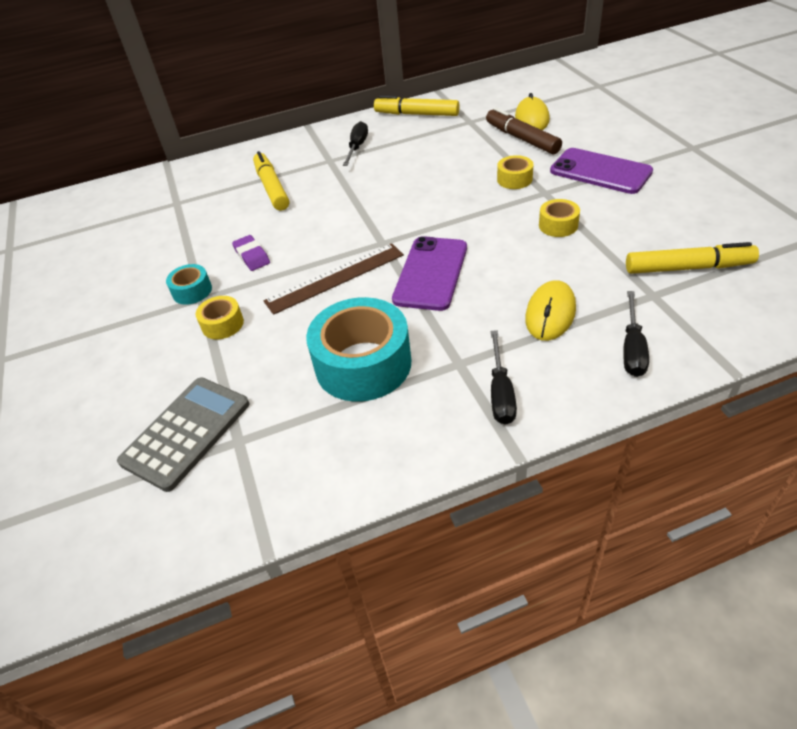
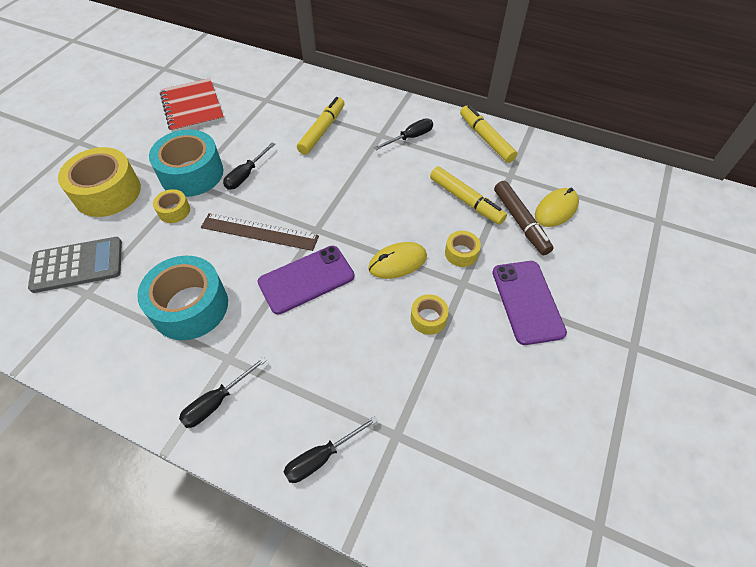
camera: 40 degrees right, 10 degrees up
turquoise tape [166,264,212,305] -> turquoise tape [149,129,223,197], size x2.11
purple eraser [232,235,270,271] -> black screwdriver [223,142,275,190]
brown marker [486,107,562,154] -> brown marker turned 150 degrees clockwise [494,181,554,255]
yellow mouse [525,280,576,341] -> yellow mouse moved to [368,242,427,279]
yellow marker [626,242,759,274] -> yellow marker moved to [430,166,507,225]
none -> yellow tape [58,147,141,217]
none -> red notebook [160,78,224,132]

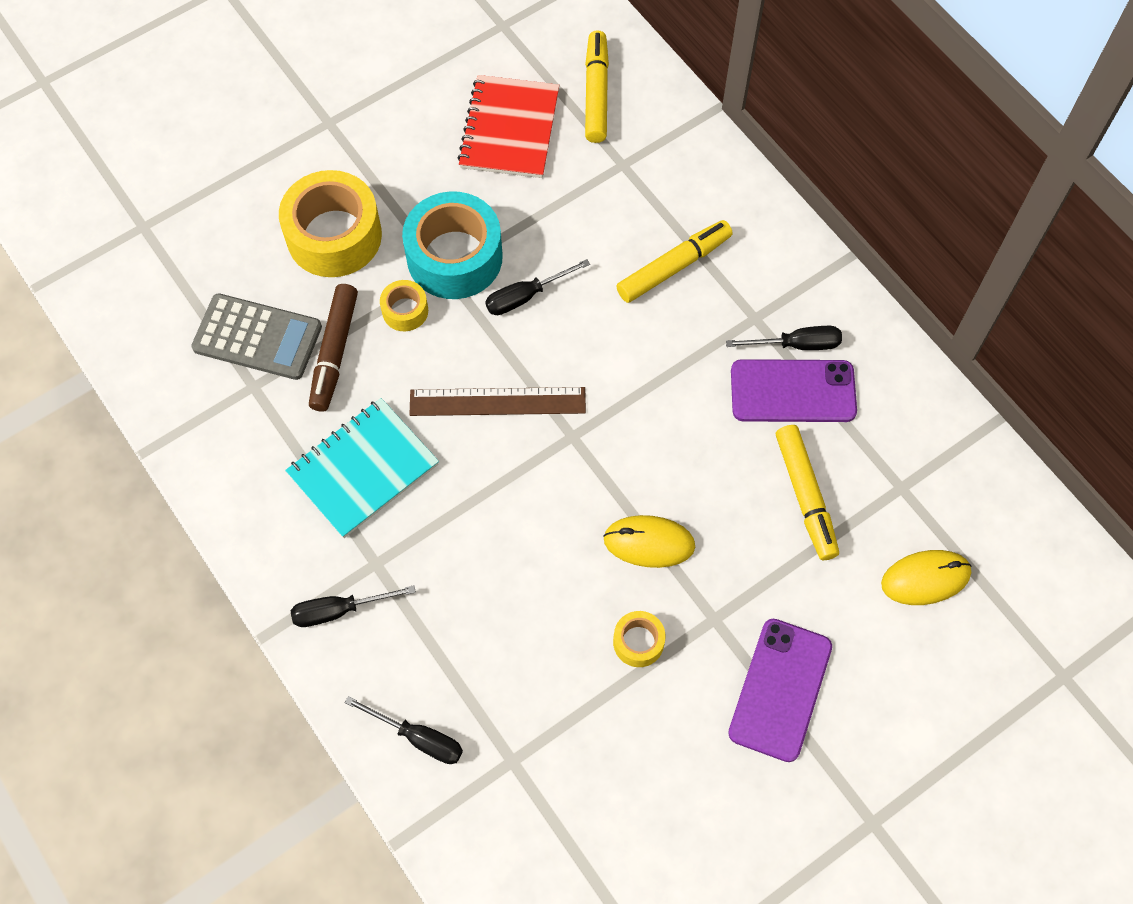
camera: 30 degrees right, 10 degrees up
turquoise tape [137,256,228,340] -> turquoise notebook [285,398,439,538]
brown ruler [201,213,319,251] -> brown ruler turned 45 degrees counterclockwise [409,387,586,416]
purple phone [257,246,354,314] -> purple phone moved to [731,359,857,422]
black screwdriver [283,416,378,483] -> black screwdriver turned 150 degrees counterclockwise [345,696,463,764]
yellow tape [445,231,481,267] -> none
yellow marker [460,105,517,163] -> yellow marker moved to [585,30,609,143]
brown marker [494,181,554,255] -> brown marker moved to [309,284,358,412]

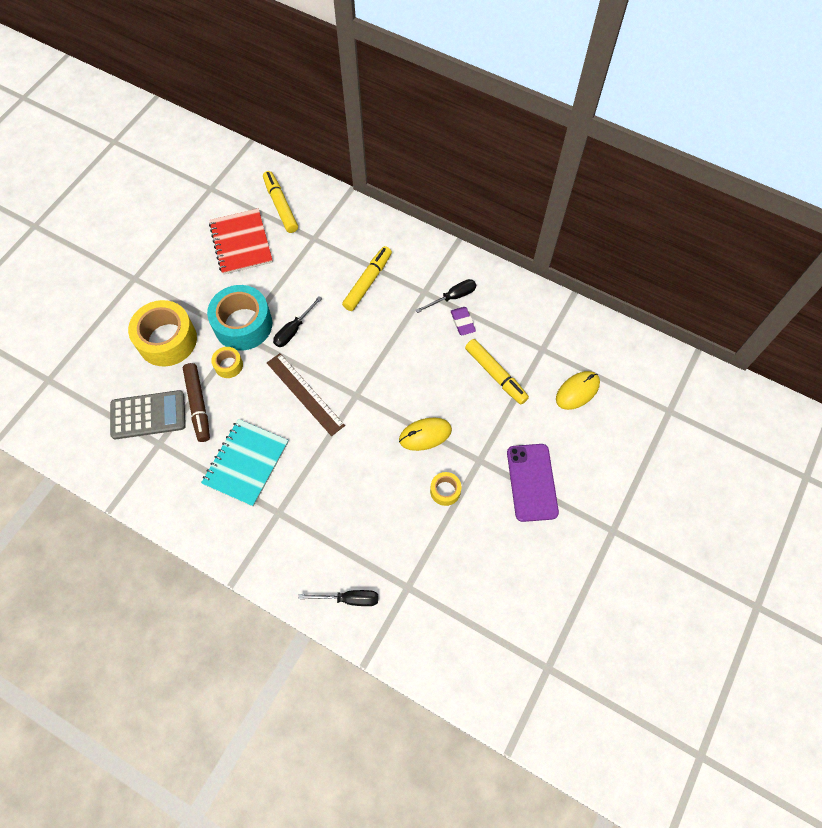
camera: 25 degrees left, 0 degrees up
black screwdriver [291,585,416,627] -> none
brown ruler [409,387,586,416] -> brown ruler turned 75 degrees clockwise [267,353,345,436]
purple phone [731,359,857,422] -> purple eraser [451,307,476,335]

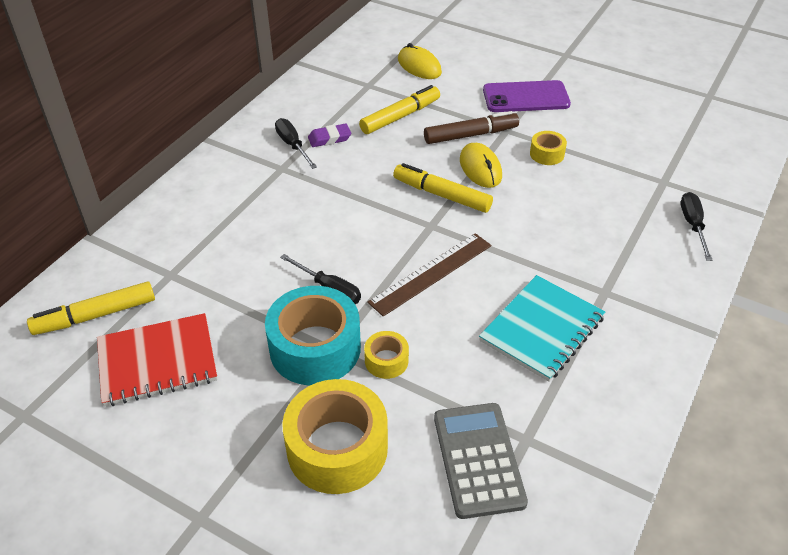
camera: 90 degrees left, 20 degrees down
brown marker [183,363,210,442] -> brown marker moved to [424,111,519,144]
turquoise notebook [201,419,288,507] -> turquoise notebook turned 75 degrees counterclockwise [479,275,605,382]
yellow marker [342,246,392,311] -> yellow marker moved to [393,163,493,213]

